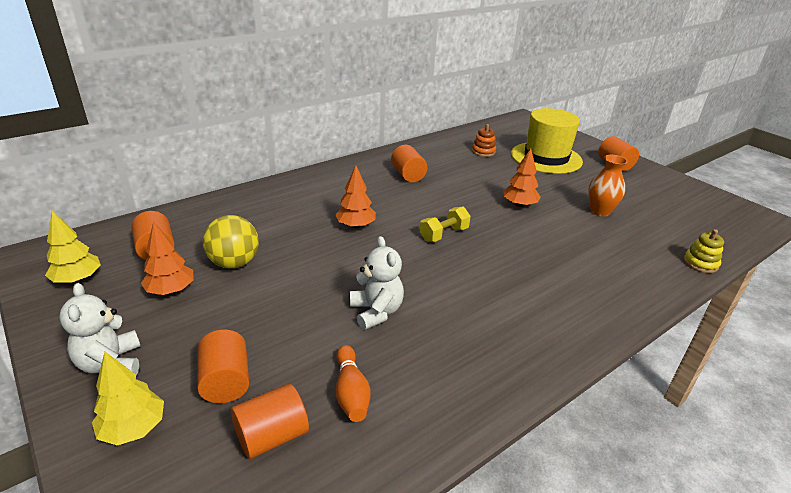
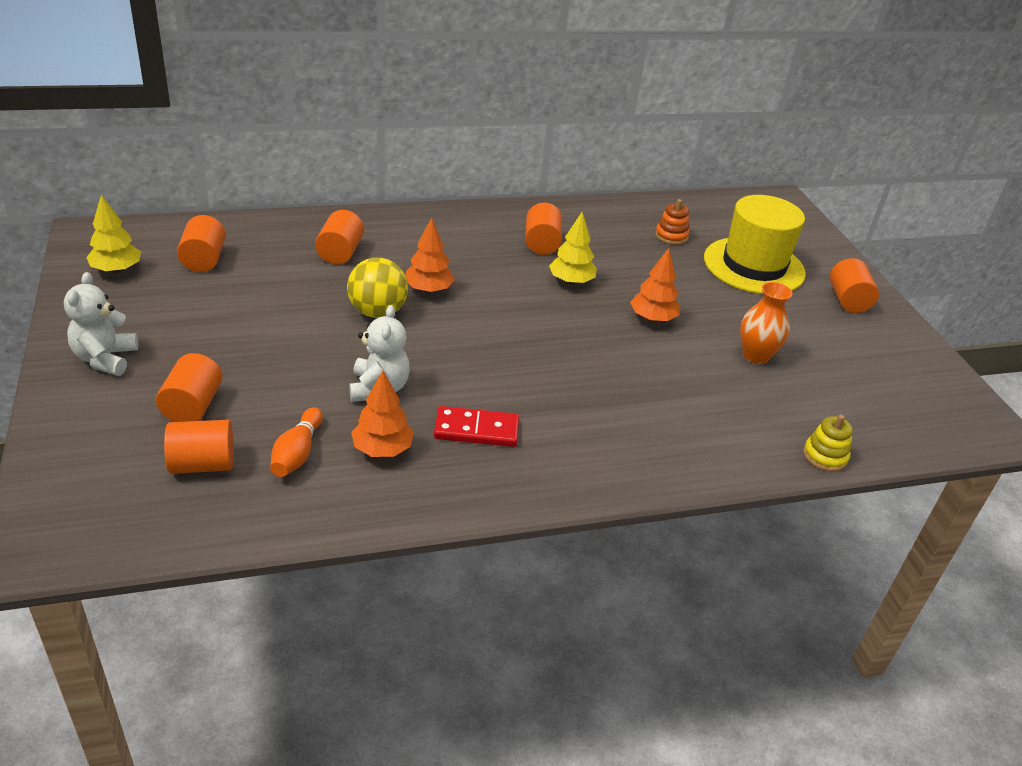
camera: 20 degrees right, 5 degrees up
yellow tree [92,352,164,445] -> yellow tree moved to [549,212,597,285]
orange tree [141,221,194,295] -> orange tree moved to [351,371,414,457]
yellow ball [203,215,259,269] -> yellow ball moved to [347,258,408,318]
yellow dumbbell [420,206,471,242] -> none
none -> orange cylinder [315,210,364,264]
none -> red domino [434,406,519,447]

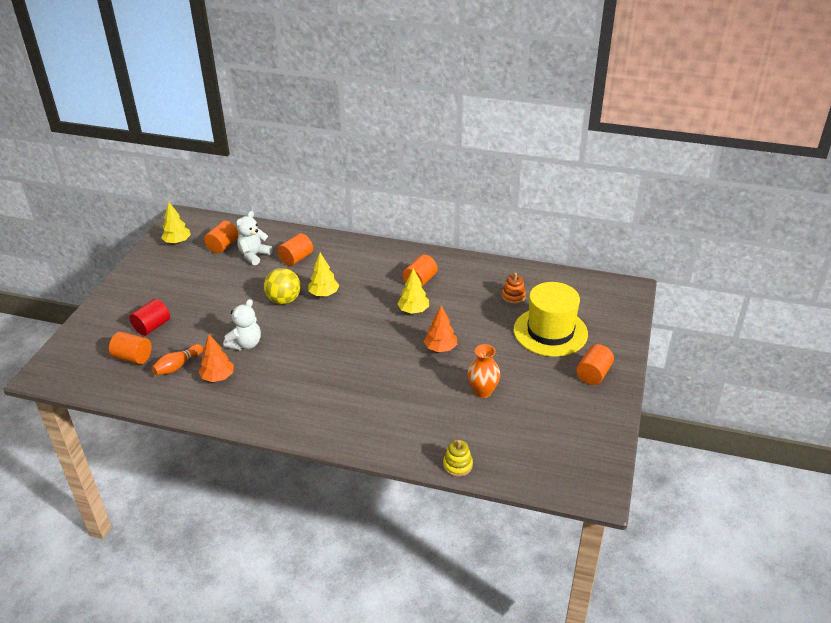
camera: 35 degrees right, 0 degrees up
white teddy bear [64,272,138,376] -> white teddy bear moved to [236,211,273,265]
orange cylinder [156,353,222,422] -> red cylinder [129,299,170,336]
orange tree [405,218,455,293] -> yellow tree [308,253,339,296]
red domino [434,406,519,447] -> none

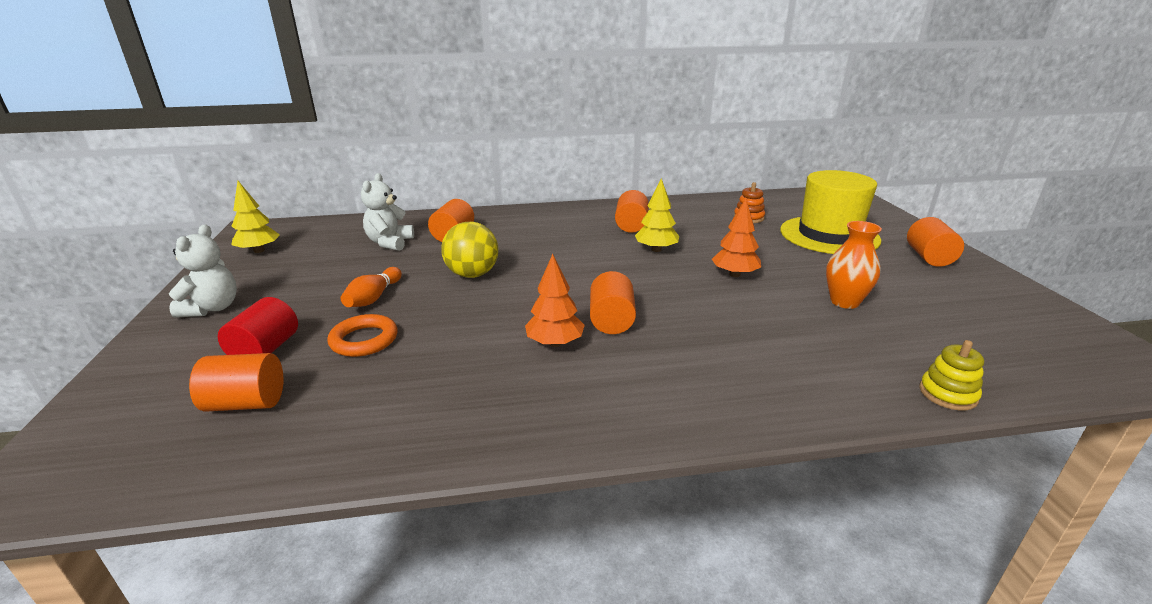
camera: 25 degrees left, 10 degrees down
orange bowling pin [152,344,203,375] -> orange bowling pin moved to [341,267,402,307]
orange tree [199,334,234,382] -> orange tree moved to [525,254,585,347]
orange cylinder [204,221,239,254] -> orange cylinder moved to [590,271,636,334]
white teddy bear [223,299,261,350] -> white teddy bear moved to [169,225,237,318]
yellow tree [308,253,339,296] -> none
none -> orange ring [327,314,398,357]

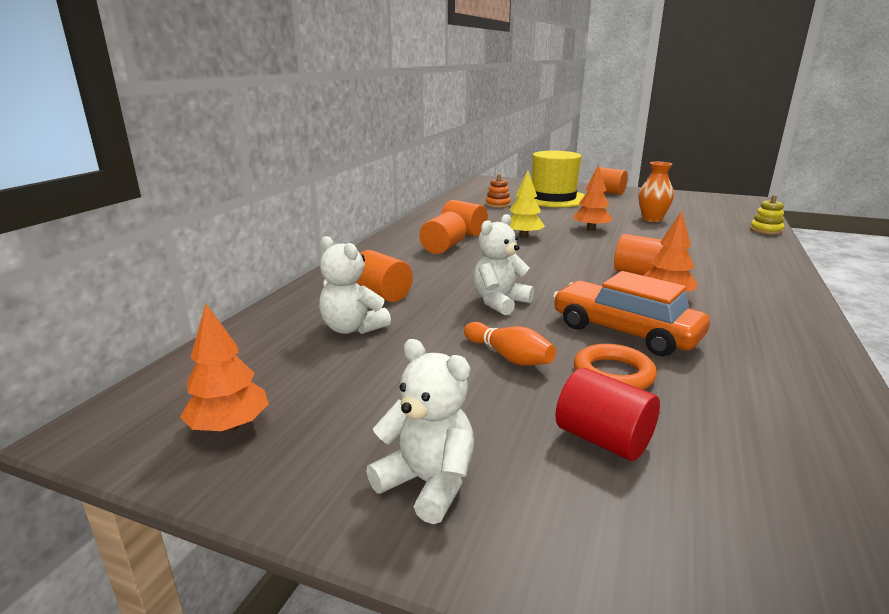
camera: 60 degrees left, 5 degrees down
orange cylinder [189,353,284,412] -> orange cylinder moved to [419,211,466,254]
yellow tree [231,181,280,253] -> orange tree [180,303,269,433]
yellow ball [441,222,499,278] -> white teddy bear [473,214,534,315]
none -> orange car [553,271,710,356]

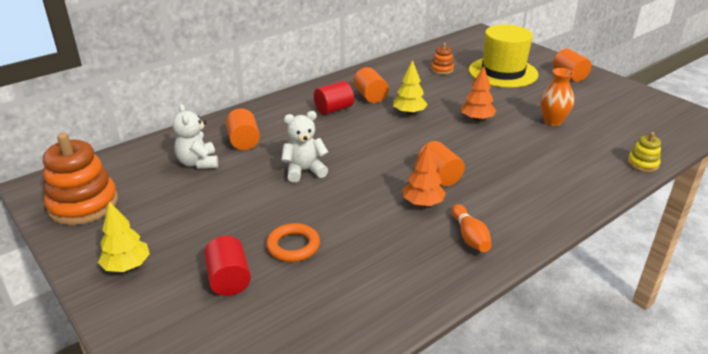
camera: 30 degrees right, 10 degrees up
orange tree [180,303,269,433] -> orange stacking toy [43,133,118,225]
white teddy bear [366,339,474,524] -> yellow tree [98,201,150,272]
orange cylinder [419,211,466,254] -> red cylinder [314,81,354,115]
orange bowling pin [464,322,556,366] -> orange bowling pin moved to [452,204,492,252]
orange car [553,271,710,356] -> none

